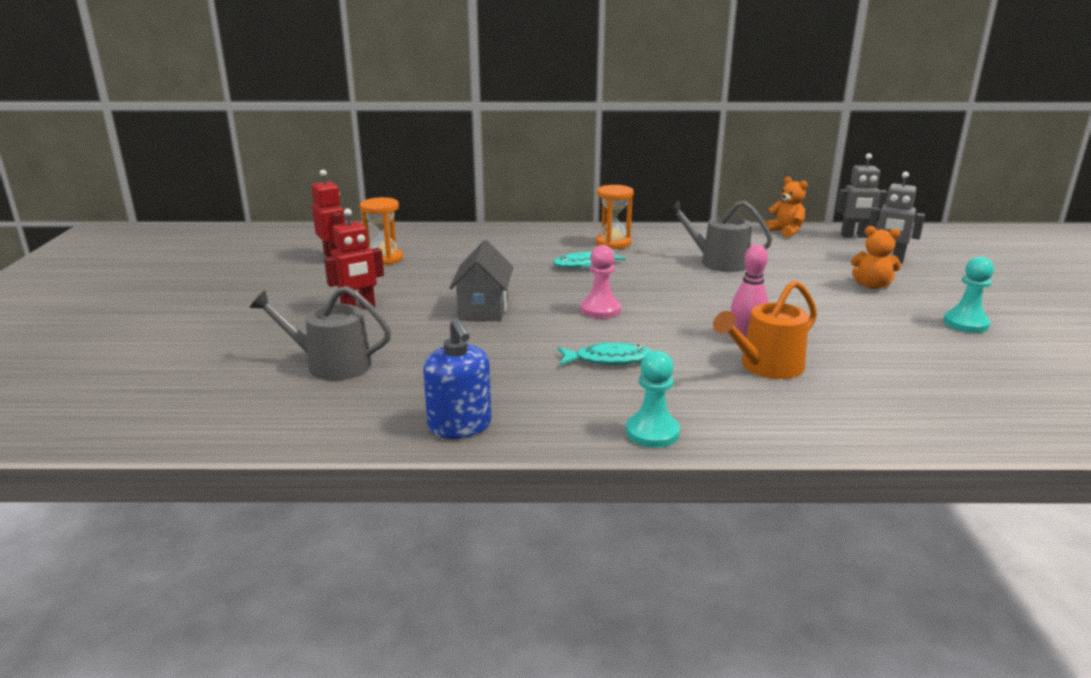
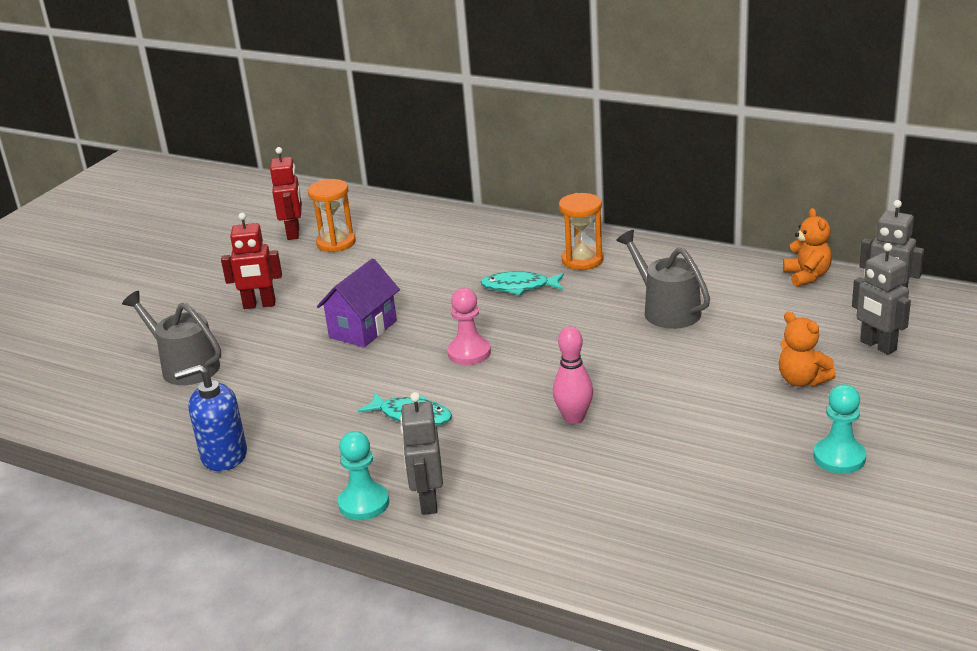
camera: 30 degrees right, 5 degrees up
blue soap dispenser [423,318,491,439] -> blue soap dispenser turned 75 degrees clockwise [175,365,247,471]
grey house [449,240,513,321] -> purple house [317,258,400,347]
orange watering can [713,280,817,379] -> none
none -> grey robot [400,392,443,515]

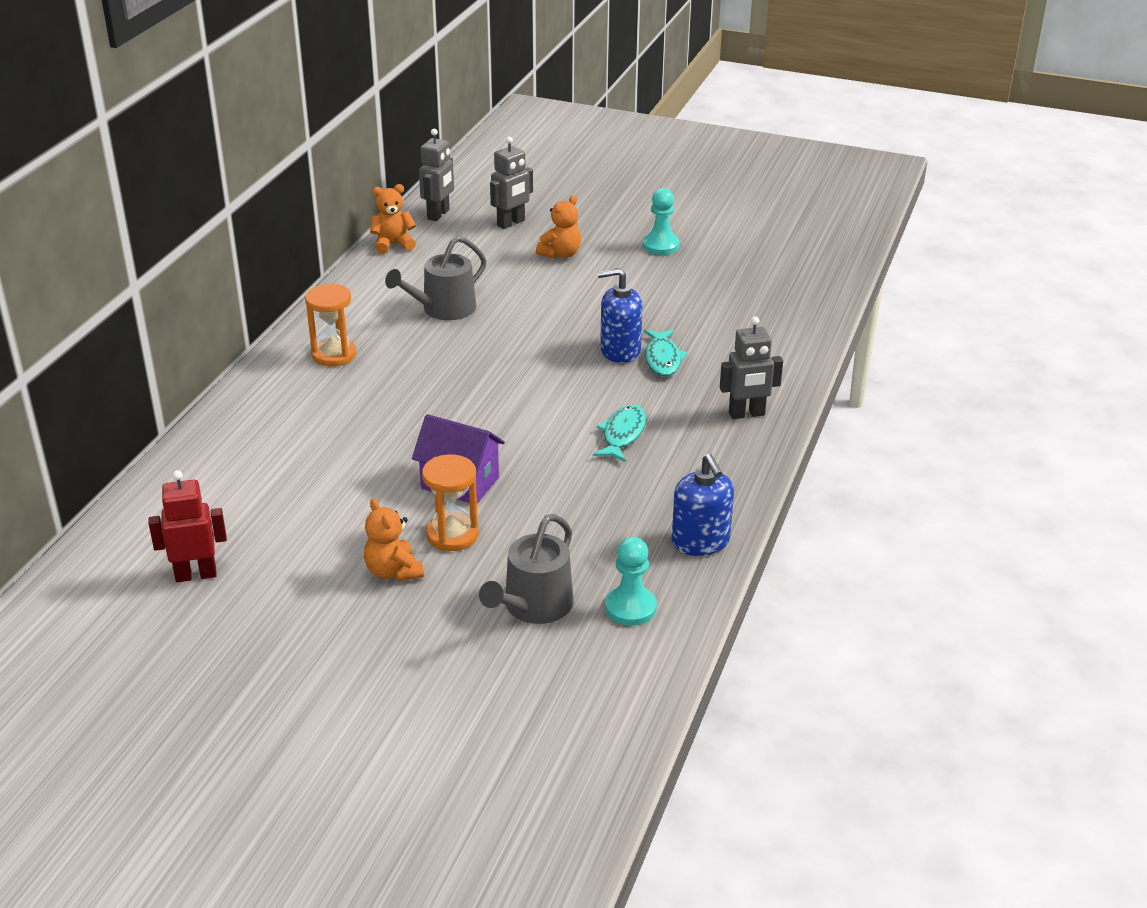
camera: 100 degrees left, 5 degrees up
red robot [221,213,282,309] -> orange teddy bear [364,498,424,582]
orange hourglass [308,179,356,252] -> orange hourglass moved to [422,454,479,551]
turquoise pawn [338,431,389,520] -> turquoise pawn moved to [605,537,657,626]
pink pawn [447,288,491,365] -> none
turquoise fish [481,271,564,295] -> turquoise fish moved to [644,329,688,377]
pink bowling pin [553,326,593,424] -> blue soap dispenser [597,268,642,363]

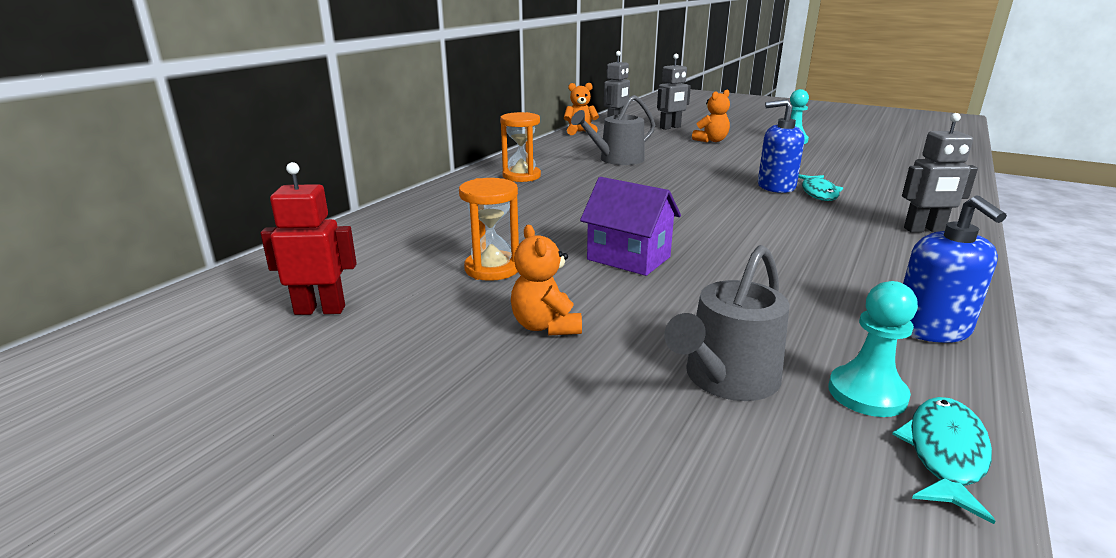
camera: 10 degrees right, 10 degrees down
orange hourglass [422,454,479,551] -> orange hourglass moved to [459,178,519,281]
turquoise fish [593,405,646,462] -> turquoise fish moved to [892,397,995,524]

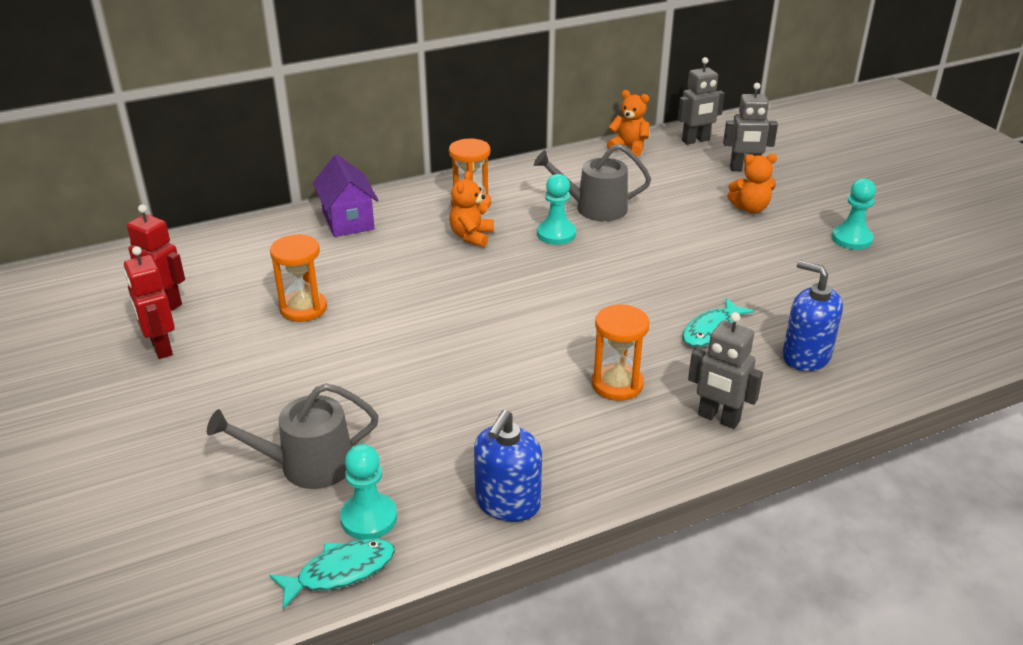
camera: 35 degrees right, 10 degrees up
orange teddy bear [511,225,582,336] -> orange teddy bear moved to [449,171,494,248]
purple house [580,177,681,276] -> purple house moved to [313,155,378,237]
blue soap dispenser [758,99,805,193] -> blue soap dispenser moved to [783,260,843,371]
none -> red robot [124,246,175,359]
none -> turquoise pawn [537,174,576,245]
none -> orange hourglass [592,305,650,401]

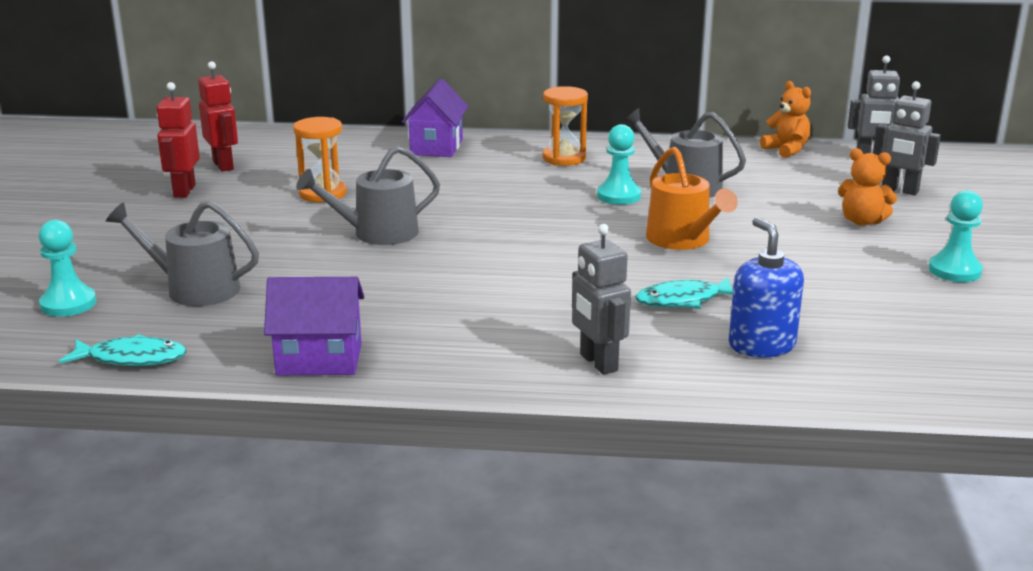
camera: 30 degrees right, 10 degrees down
turquoise pawn [340,444,397,540] -> turquoise pawn moved to [39,220,96,317]
orange teddy bear [449,171,494,248] -> none
blue soap dispenser [474,410,542,522] -> purple house [264,277,365,375]
orange hourglass [592,305,650,401] -> none
none -> grey watering can [296,146,440,245]
none -> orange watering can [646,147,738,250]

